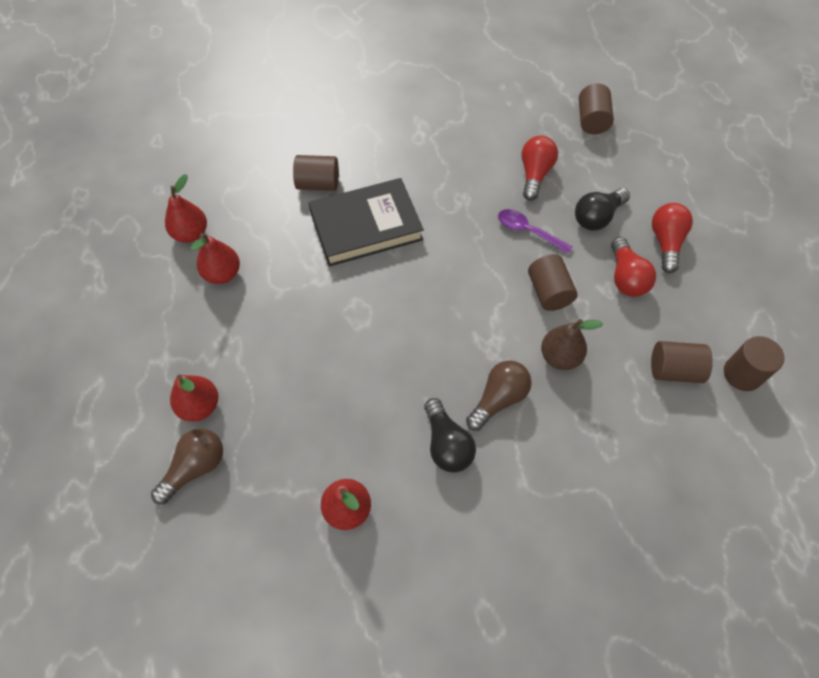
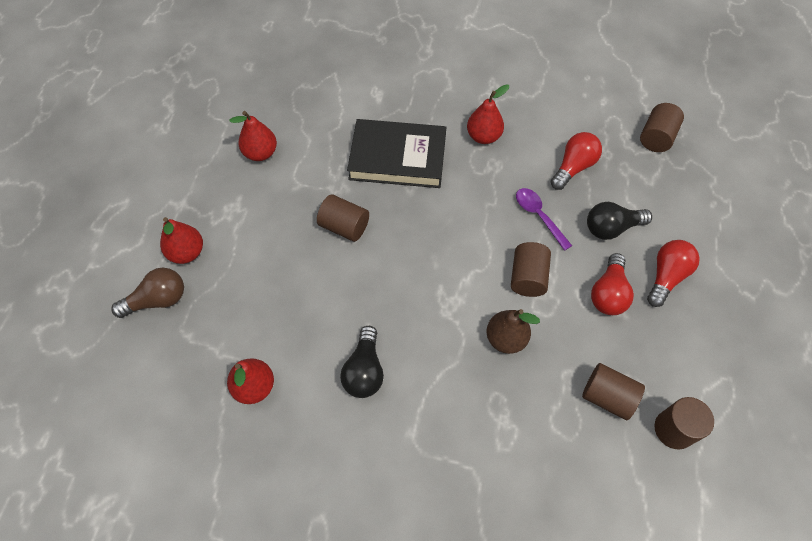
camera: 25 degrees right, 0 degrees up
red pear [165,174,207,243] -> red pear moved to [467,84,509,144]
brown cylinder [293,155,339,191] -> brown cylinder moved to [317,194,369,242]
brown light bulb [466,360,532,431] -> none

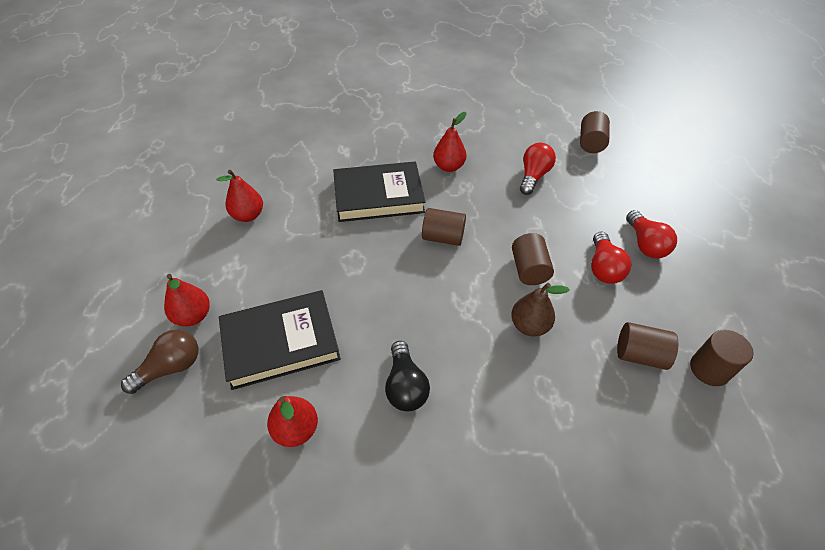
camera: 15 degrees left, 10 degrees down
brown cylinder [317,194,369,242] -> brown cylinder moved to [422,208,466,246]
purple spoon [516,188,572,251] -> none
black light bulb [587,202,652,240] -> none
red light bulb [647,240,700,307] -> red light bulb turned 150 degrees clockwise [626,210,677,258]
none -> black book [219,290,341,390]

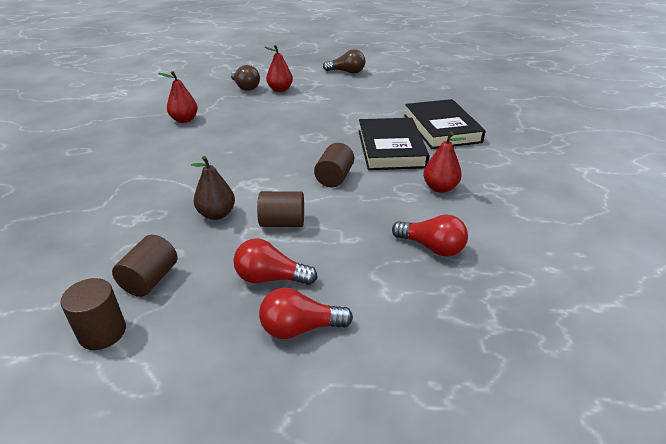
camera: 95 degrees right, 15 degrees down
red pear [216,170,263,222] -> none
black book [219,290,341,390] -> black book moved to [404,99,486,149]
black light bulb [385,341,430,411] -> none
brown cylinder [580,111,610,153] -> none
none -> brown light bulb [323,49,365,73]

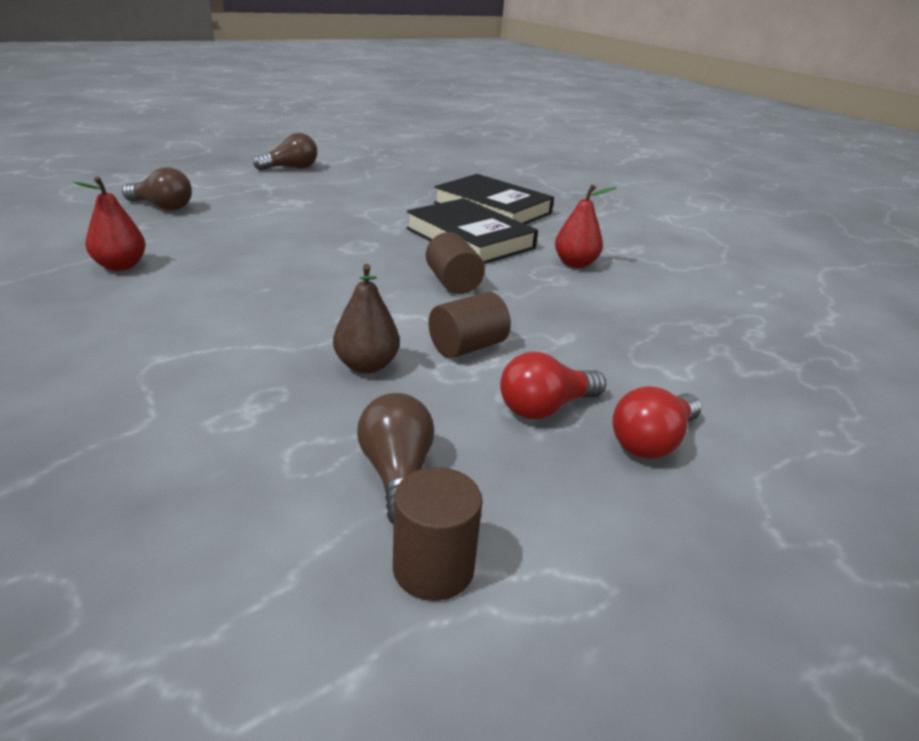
camera: 40 degrees left, 5 degrees down
brown cylinder [112,235,177,297] -> brown light bulb [357,393,434,525]
red pear [265,45,293,92] -> none
red light bulb [392,215,468,257] -> none

